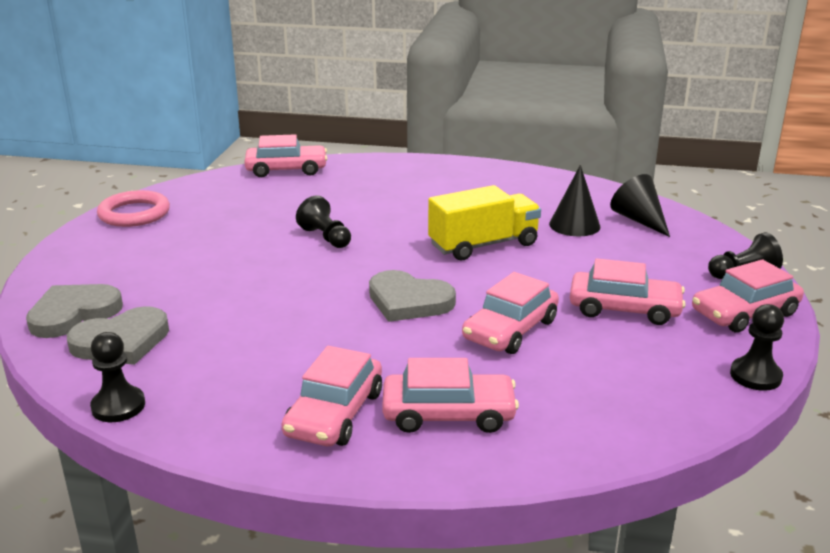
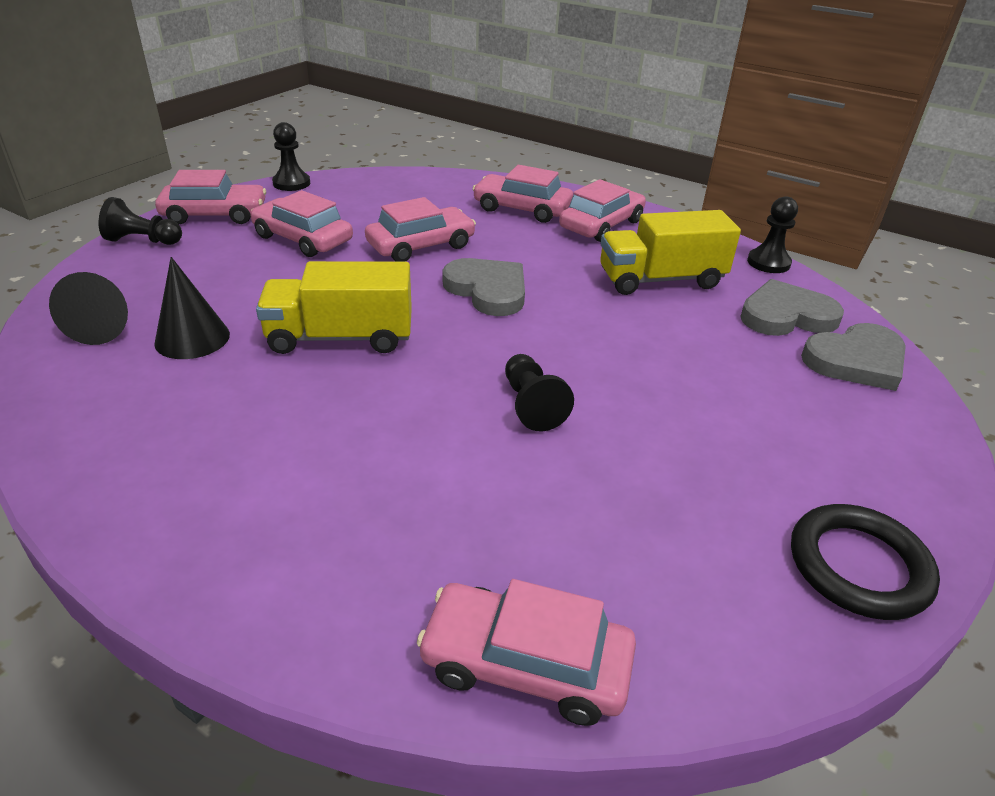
camera: 160 degrees left, 10 degrees up
pink ring [97,190,170,227] -> black ring [791,504,940,620]
none -> yellow truck [600,210,741,295]

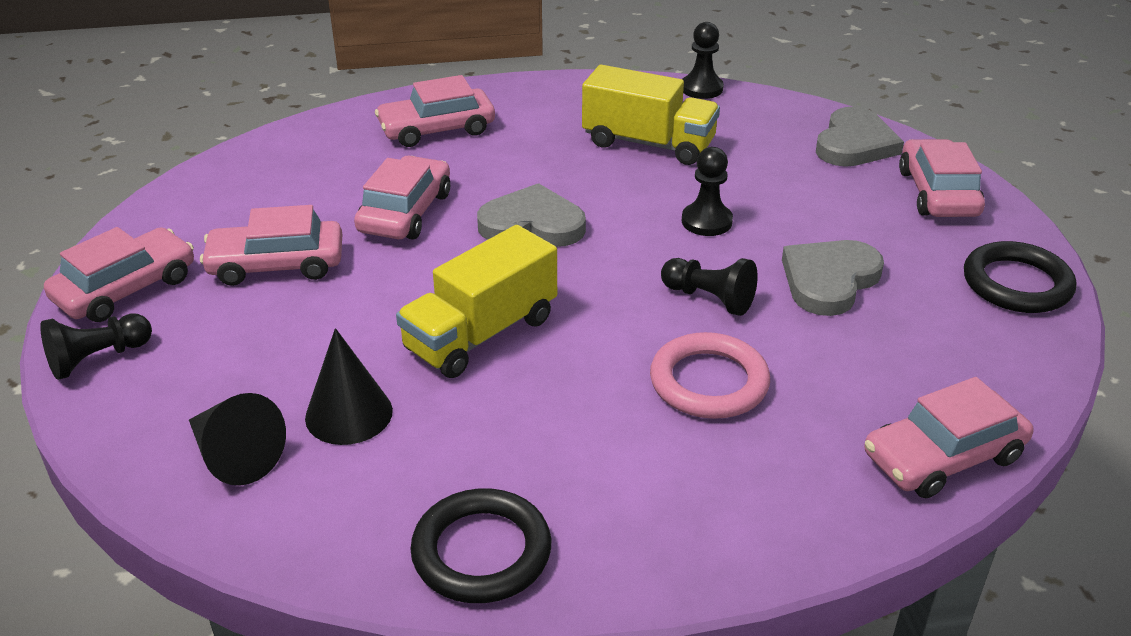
camera: 40 degrees left, 0 degrees up
black pawn [272,122,310,191] -> black pawn moved to [682,147,733,236]
pink car [559,179,646,242] -> pink car moved to [899,139,985,217]
yellow truck [600,210,741,295] -> yellow truck turned 105 degrees counterclockwise [582,65,720,165]
grey heart [740,279,844,336] -> grey heart moved to [782,240,884,316]
none -> black ring [410,488,551,603]
none -> pink ring [650,332,770,419]

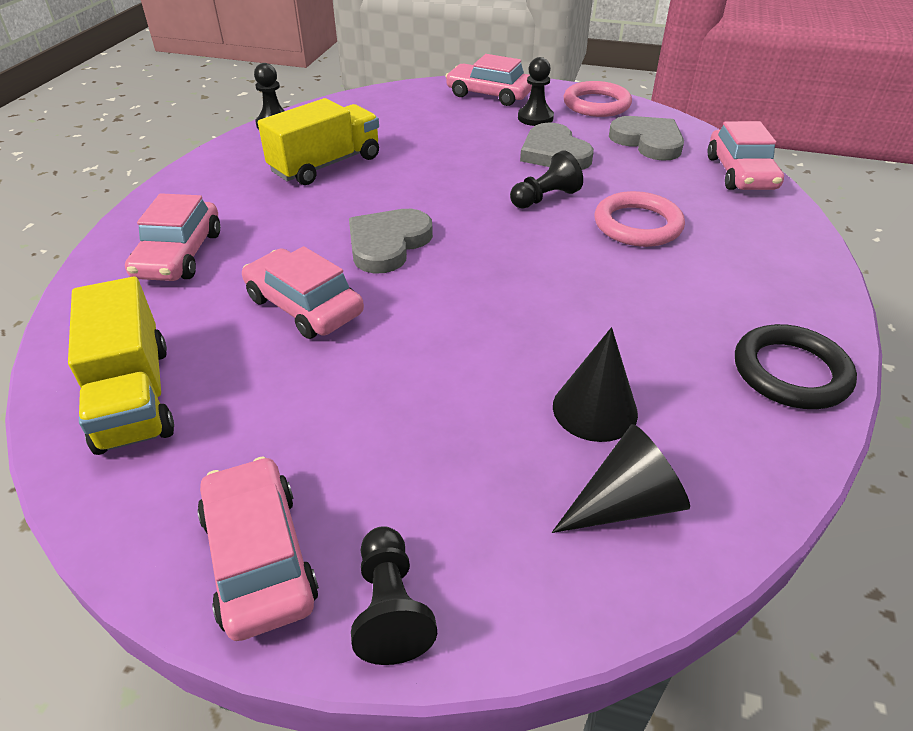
camera: 65 degrees left, 5 degrees up
pink car [200,205,342,286] -> none
yellow truck [396,225,557,378] -> yellow truck moved to [68,277,174,455]
black pawn [682,147,733,236] -> black pawn moved to [518,57,554,126]
grey heart [816,107,904,167] -> grey heart moved to [609,116,684,161]
black ring [964,241,1076,313] -> pink ring [564,81,632,117]

